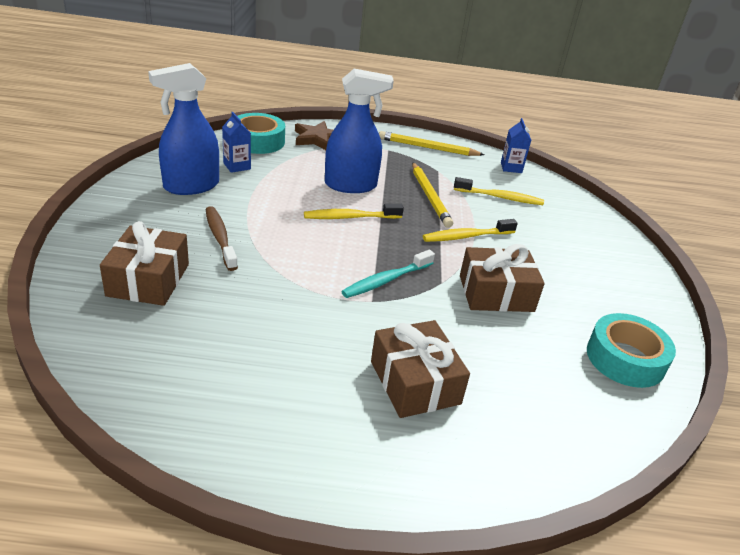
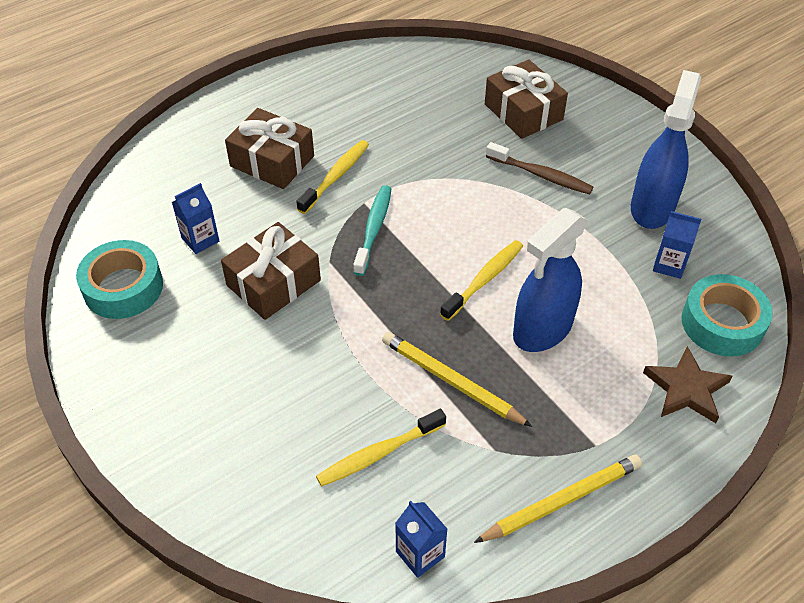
camera: 145 degrees right, 15 degrees up
yellow toothbrush [423,219,518,242] -> yellow toothbrush moved to [296,140,369,214]
none -> blue carton [172,183,219,254]

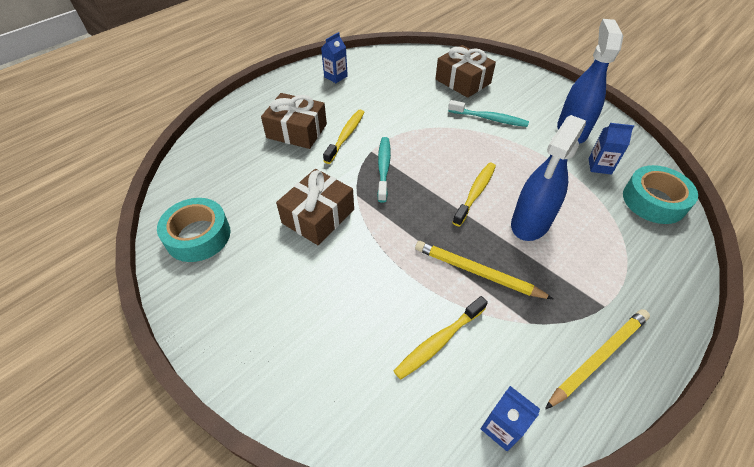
camera: 10 degrees left, 0 degrees up
blue carton [172,183,219,254] -> blue carton moved to [321,32,348,83]
brown toothbrush [486,142,594,195] -> turquoise toothbrush [448,100,529,127]
brown star [643,346,732,423] -> none

